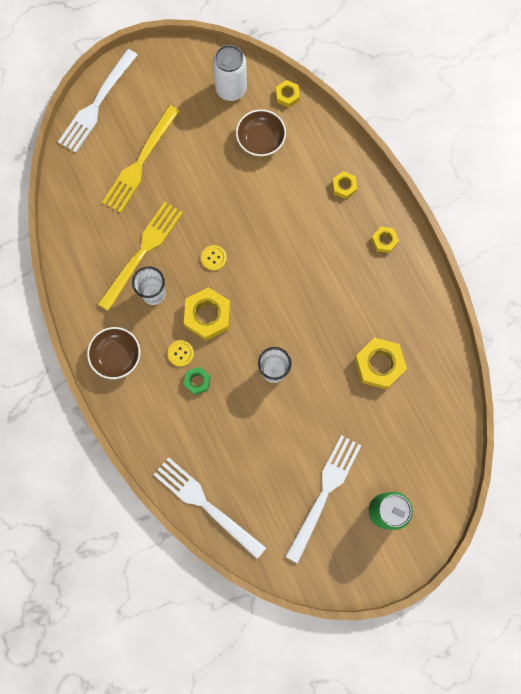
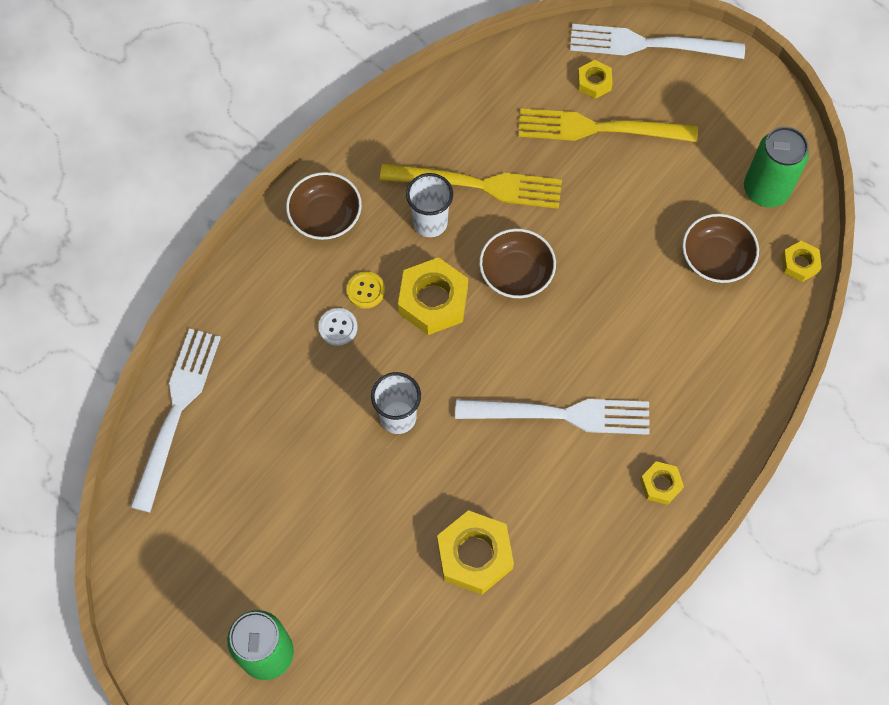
camera: 65 degrees right, 10 degrees down
green nut [184,367,211,395] -> white button [318,308,358,346]
yellow button [201,245,227,271] -> brown bowl [479,228,556,298]
white can [213,45,247,101] -> green can [744,127,809,207]
white fork [285,435,361,563] -> white fork moved to [455,399,650,435]
yellow nut [332,171,357,199] -> yellow nut moved to [578,60,613,99]

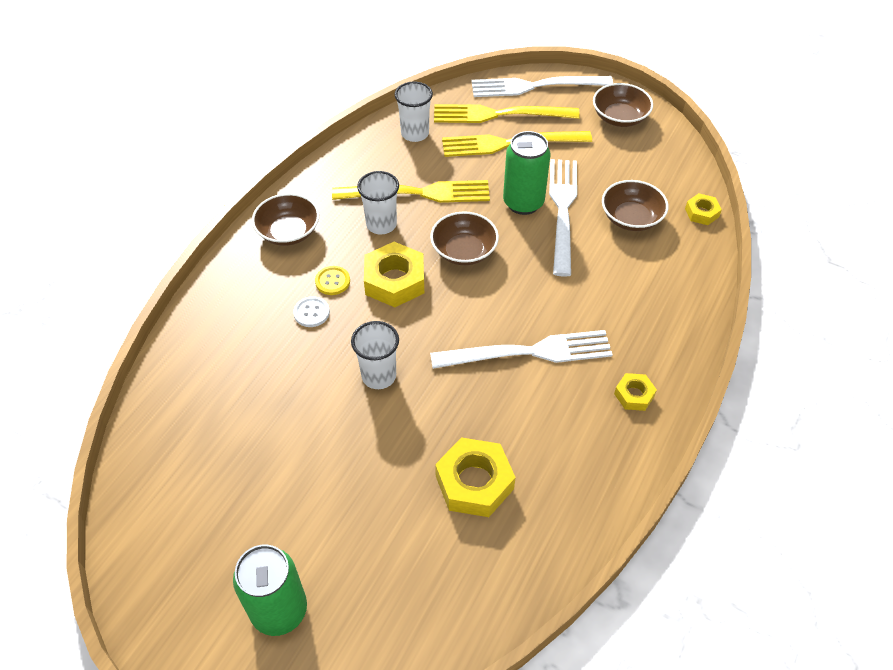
camera: 10 degrees left, 15 degrees down
white fork [130,328,221,513] -> white fork moved to [549,159,577,277]
yellow nut [578,60,613,99] -> yellow fork [434,104,580,123]
green can [744,127,809,207] -> green can moved to [503,131,550,215]
none -> white cup [395,82,433,142]
none -> brown bowl [593,83,653,127]

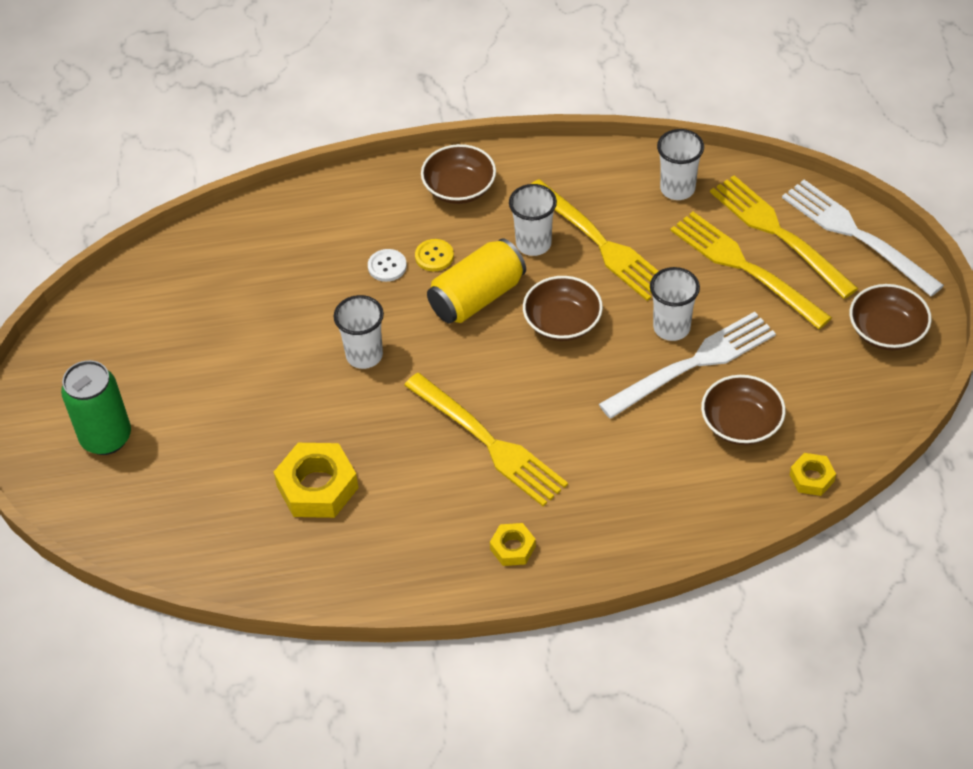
camera: 55 degrees right, 0 degrees up
yellow nut [364,242,424,307] -> yellow can [427,239,526,324]
white fork [430,330,613,369] -> yellow fork [404,373,568,507]
green can [503,131,550,215] -> white cup [650,267,700,341]

